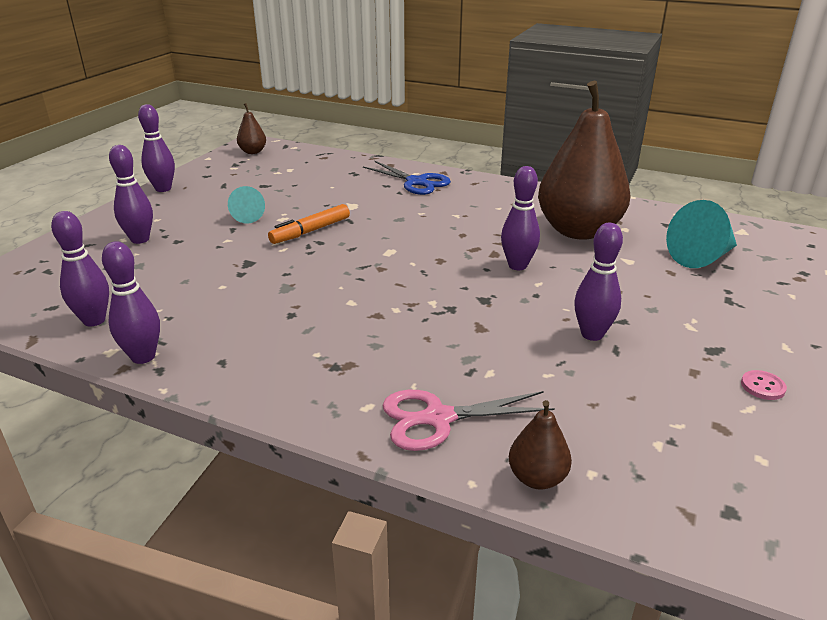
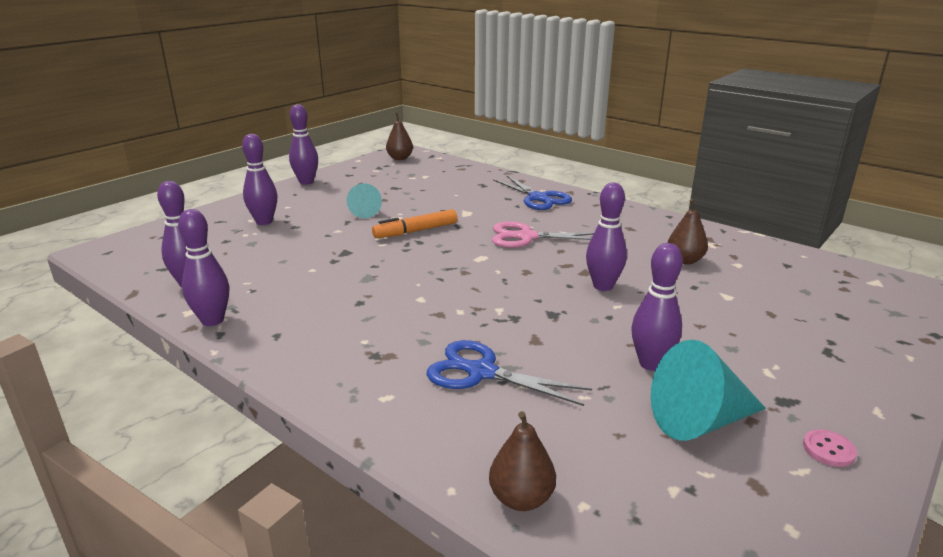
camera: 15 degrees right, 5 degrees down
pink scissors [383,390,555,451] -> pink scissors moved to [492,221,594,248]
brown pear [538,81,630,240] -> brown pear [668,199,708,264], size x0.42
turquoise cone [666,200,737,268] -> turquoise cone moved to [651,340,766,441]
none -> blue scissors [427,340,592,406]

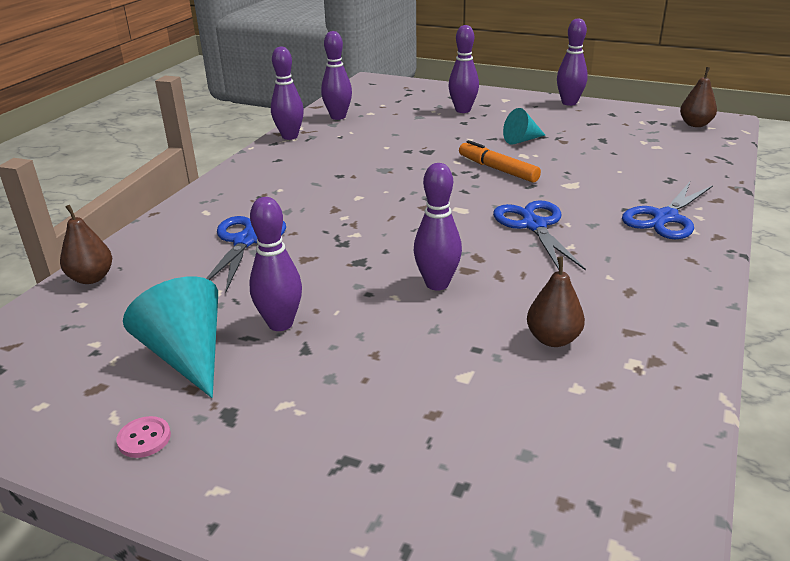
camera: 75 degrees right, 5 degrees up
pink scissors [492,221,594,248] -> blue scissors [493,200,586,271]

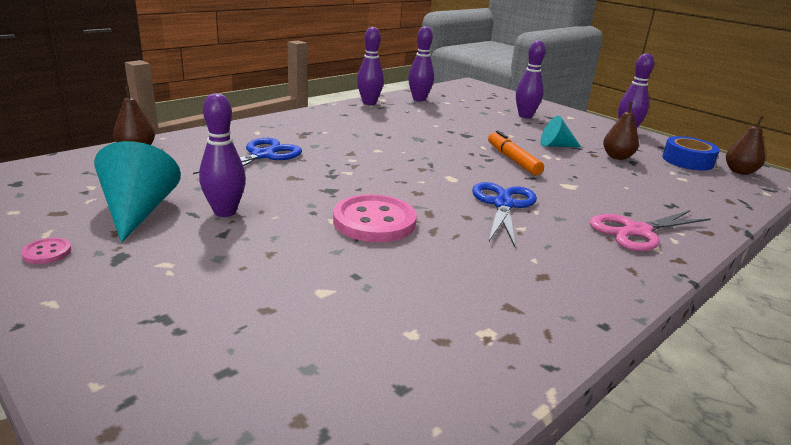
camera: 20 degrees right, 5 degrees down
purple bowling pin [413,163,462,291] -> pink button [333,194,417,242]
brown pear [527,257,585,347] -> brown pear moved to [603,102,639,160]
blue scissors [622,182,713,239] -> pink scissors [590,210,711,251]
none -> blue tape [662,136,720,171]

